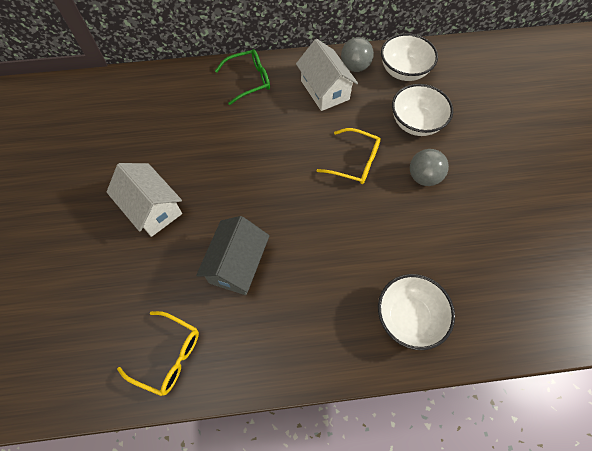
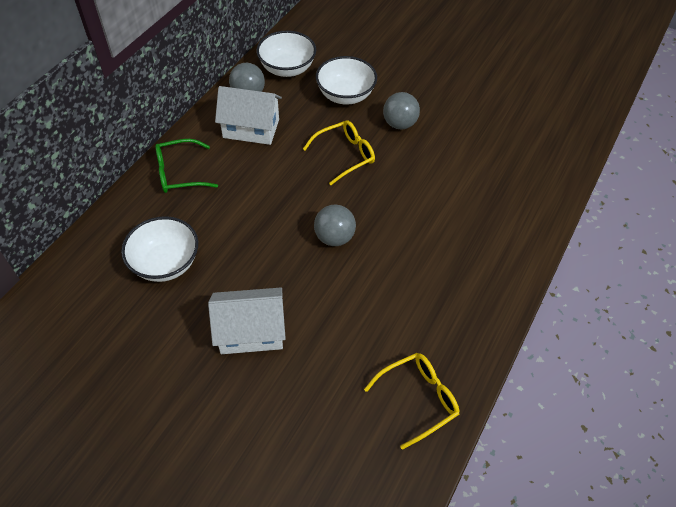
camera: 55 degrees left, 10 degrees down
grey house [196,216,270,295] -> none
green glasses [215,49,270,105] -> green glasses turned 120 degrees counterclockwise [155,139,218,193]
white bowl [378,274,455,350] -> white bowl moved to [121,216,198,282]
none -> grey ball [314,204,356,246]

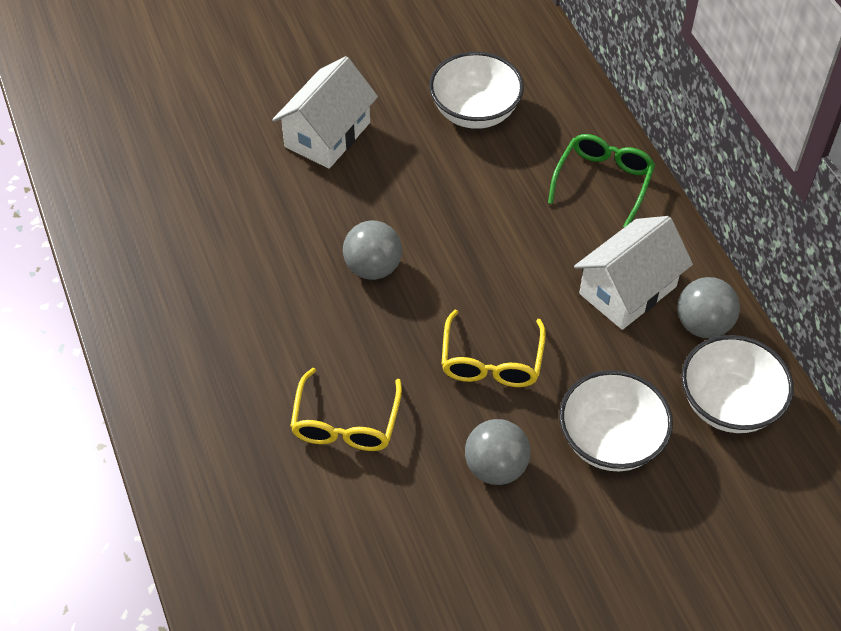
camera: 130 degrees right, 0 degrees up
yellow glasses [364,353,459,450] -> yellow glasses moved to [290,368,402,451]

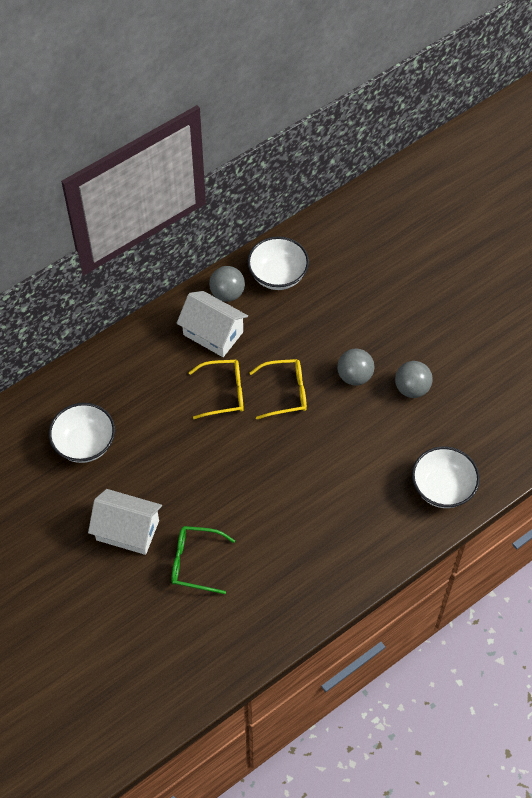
camera: 105 degrees left, 5 degrees up
yellow glasses [290,368,402,451] -> yellow glasses moved to [189,360,244,419]
grey ball [343,220,402,280] -> grey ball moved to [395,361,433,398]
green glasses [548,134,655,227] -> green glasses moved to [171,526,235,594]
white bowl [559,370,673,472] -> white bowl moved to [412,446,480,508]

